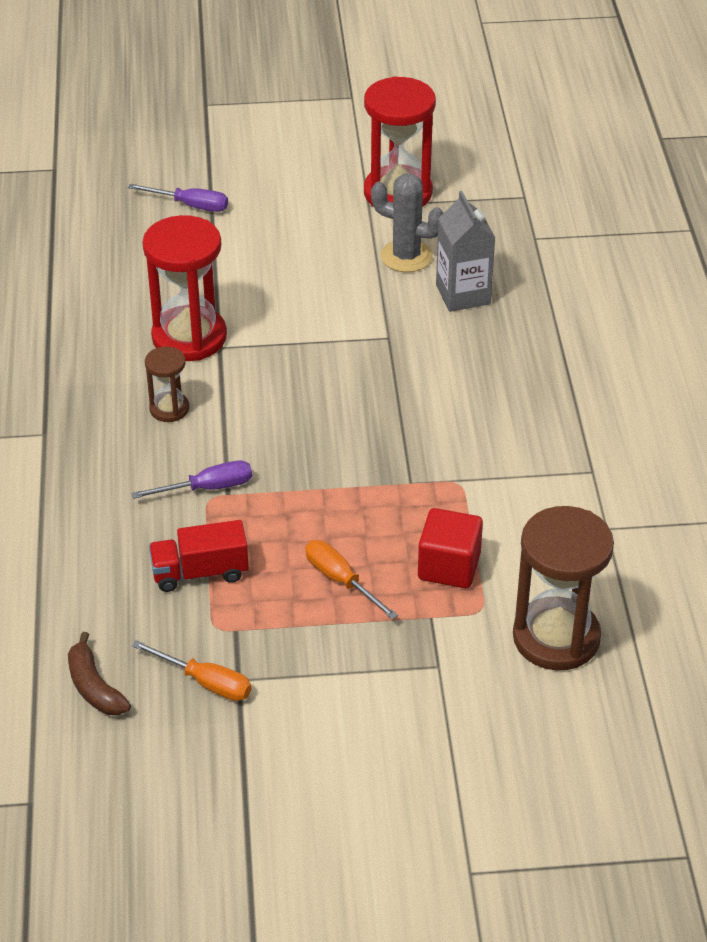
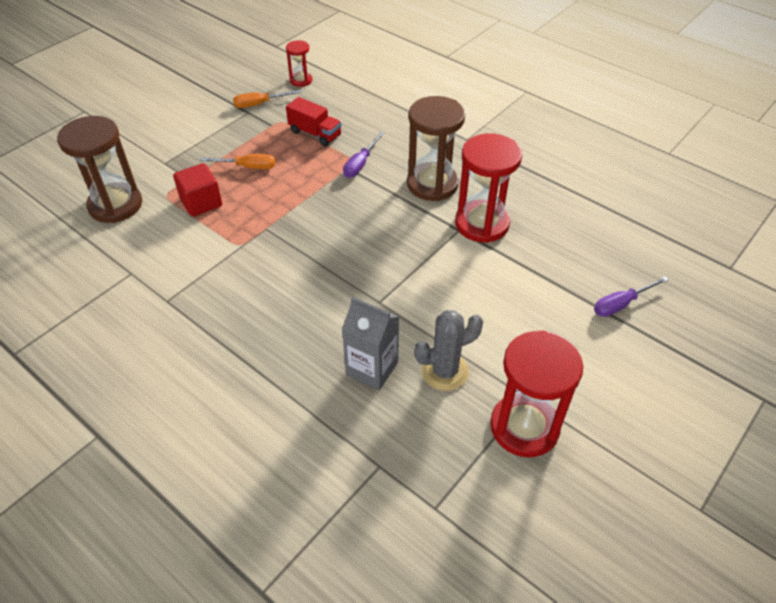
camera: 135 degrees right, 5 degrees up
brown banana [68,632,131,715] -> red hourglass [286,40,312,87]
brown hourglass [145,346,189,422] -> brown hourglass [407,96,465,201], size x1.96
red truck [149,520,249,592] -> red truck turned 90 degrees clockwise [286,97,342,146]

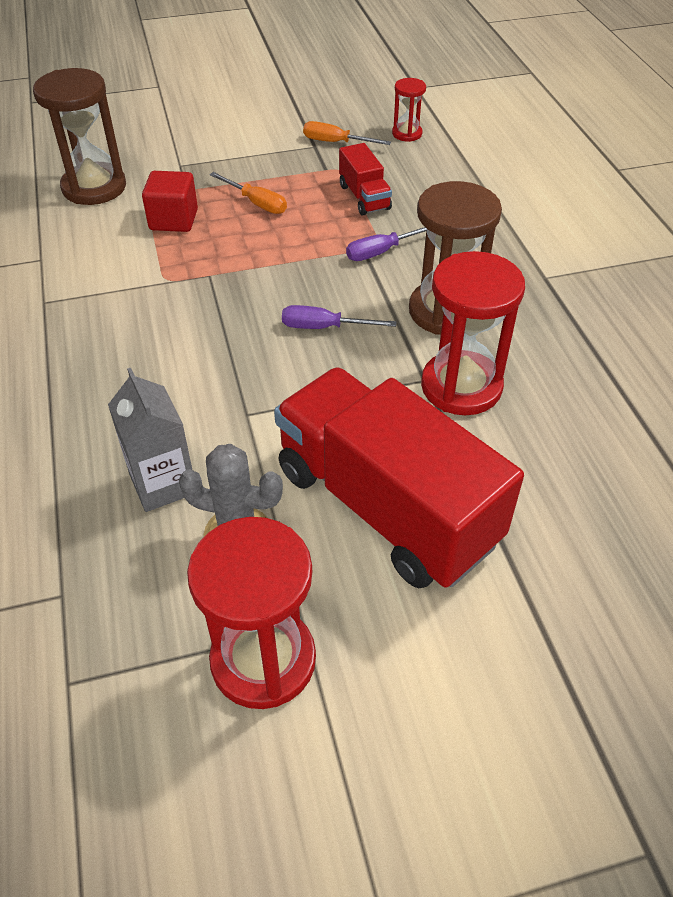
camera: 35 degrees right, 0 degrees up
purple screwdriver [594,276,668,317] -> purple screwdriver moved to [282,305,397,329]
none -> red truck [274,367,524,588]

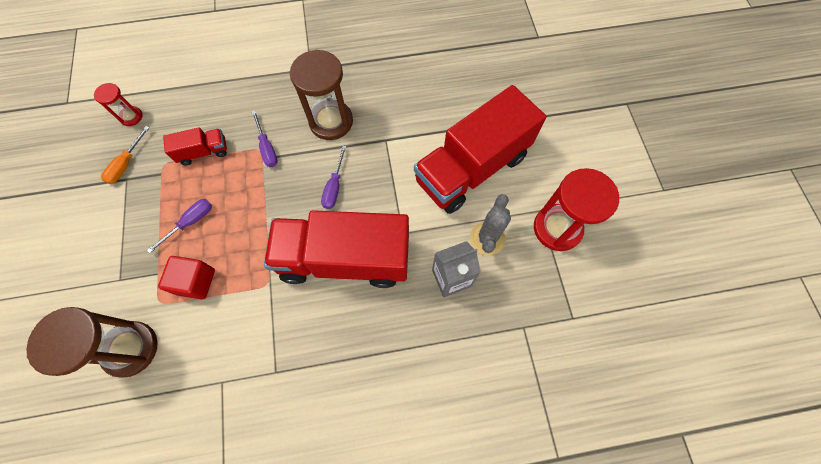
camera: 85 degrees left, 20 degrees up
orange screwdriver [210,172,287,214] -> purple screwdriver [147,199,212,253]
red hourglass [421,251,525,415] -> none
none -> red truck [264,210,409,288]

